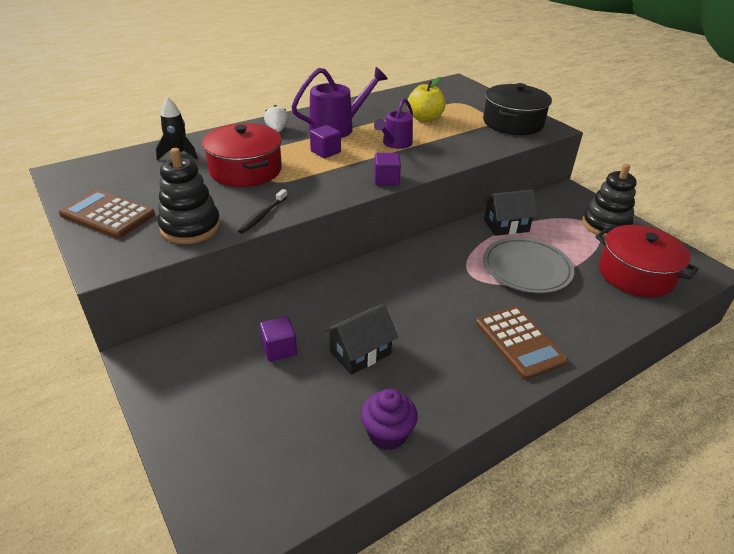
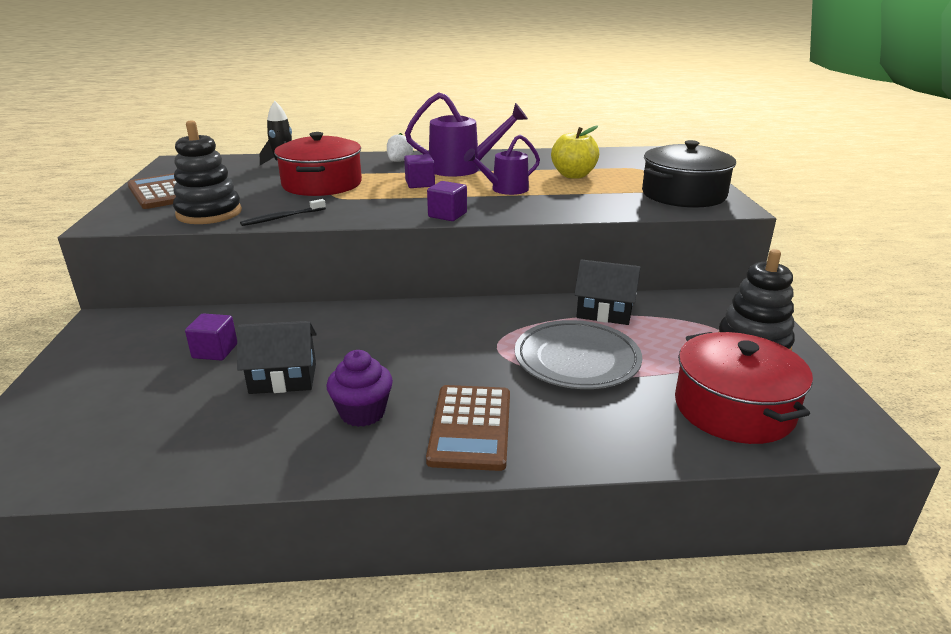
camera: 30 degrees right, 10 degrees down
purple cupcake [361,389,418,450] -> purple cupcake moved to [326,350,393,427]

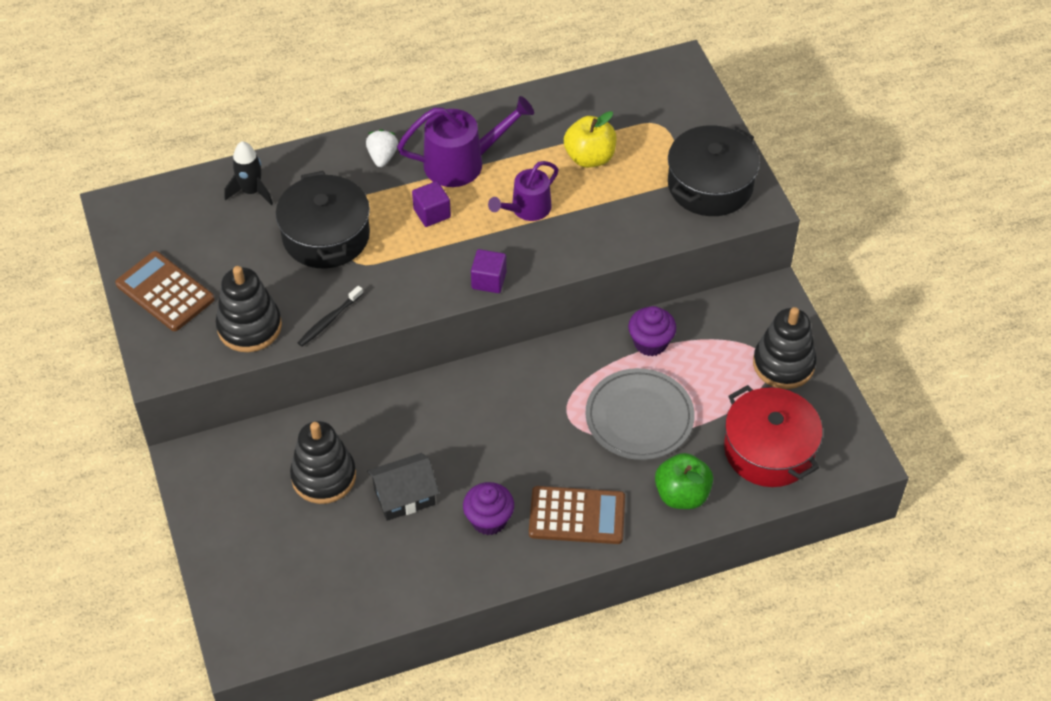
camera: 15 degrees left, 25 degrees up
purple cube [185,314,237,360] -> black stacking toy [290,421,356,504]
red pot [274,132,362,196] -> black pot [275,171,370,268]
brown calculator [426,385,510,471] -> brown calculator turned 75 degrees counterclockwise [529,486,625,544]
black house [574,259,640,325] -> purple cupcake [628,306,676,356]
none -> green apple [655,453,713,509]

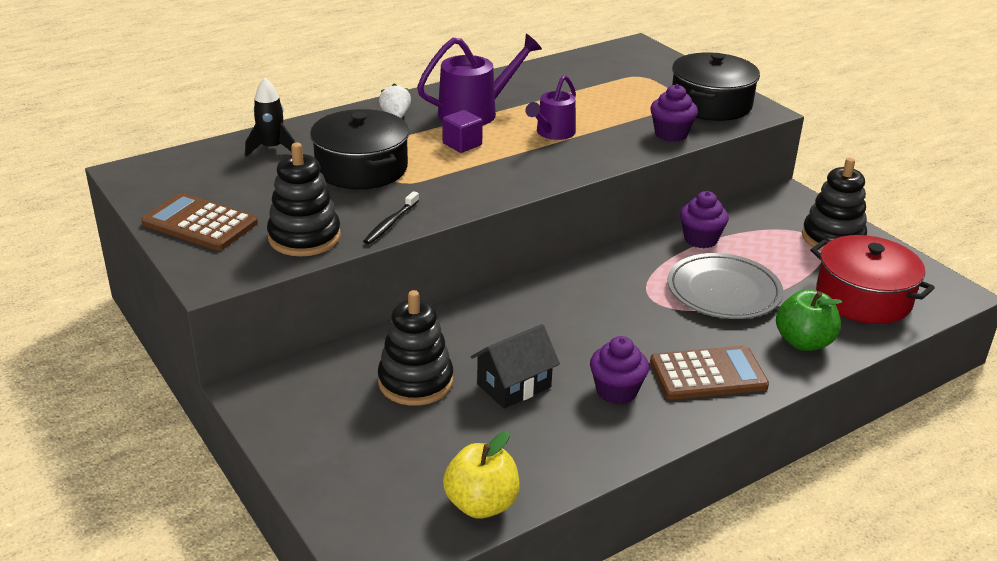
camera: 15 degrees left, 20 degrees down
purple cube [471,249,506,293] -> none
yellow apple [564,111,617,168] -> yellow apple moved to [443,431,520,519]
none -> purple cupcake [650,84,698,142]

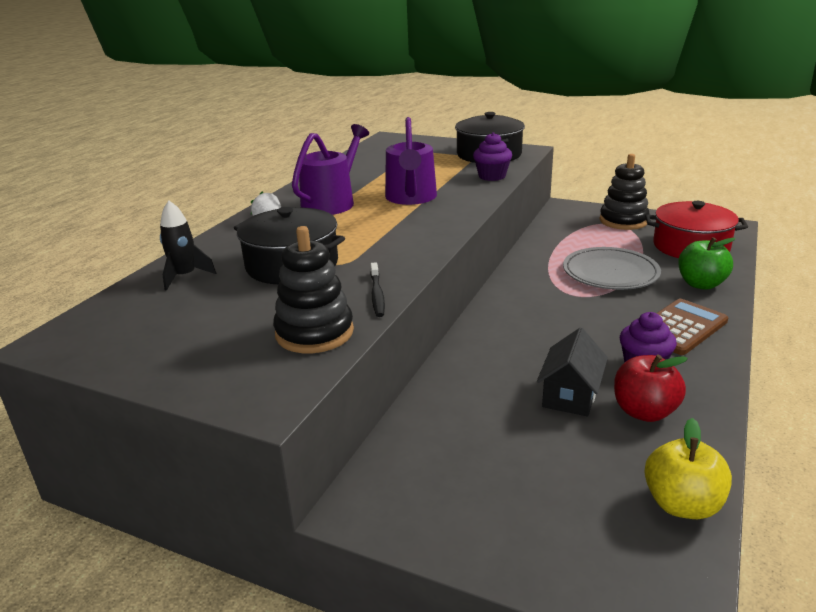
camera: 30 degrees left, 5 degrees down
brown calculator [141,193,258,250] -> none
black stacking toy [378,290,453,406] -> none
purple cube [442,110,483,153] -> none
purple watering can [526,75,576,140] -> purple watering can [385,117,437,205], size x1.52
purple cupcake [680,191,729,248] -> none
none -> red apple [614,355,688,422]

